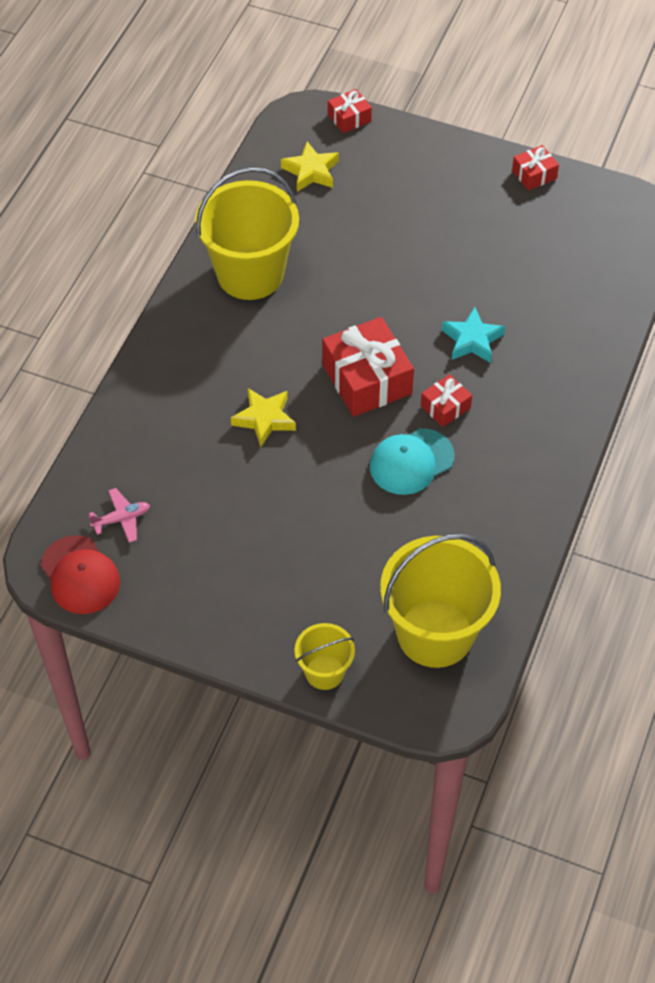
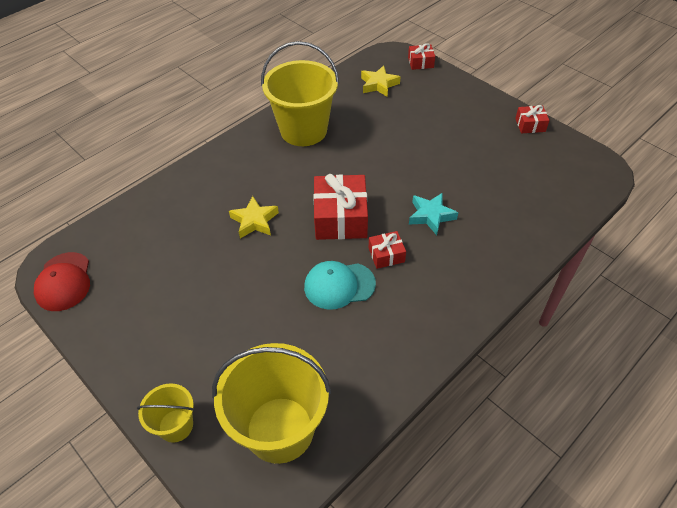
camera: 25 degrees right, 5 degrees down
pink plane [89,488,150,543] -> none

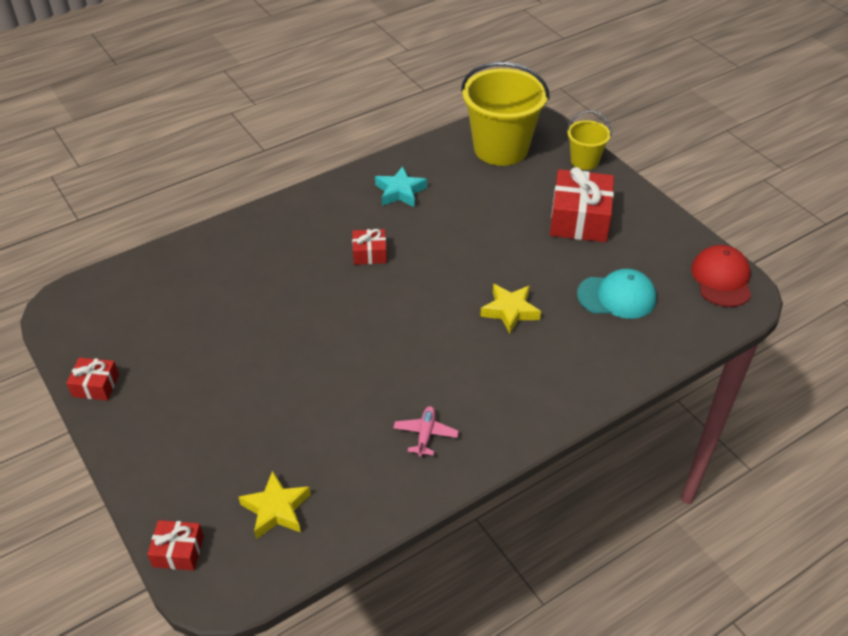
camera: 170 degrees left, 5 degrees down
yellow bucket [261,41,339,146] -> pink plane [393,406,459,457]
turquoise cap [304,261,376,310] -> turquoise cap moved to [577,269,656,319]
red gift [313,174,368,240] -> red gift moved to [550,167,614,242]
turquoise star [409,193,458,235] -> turquoise star moved to [375,166,427,207]

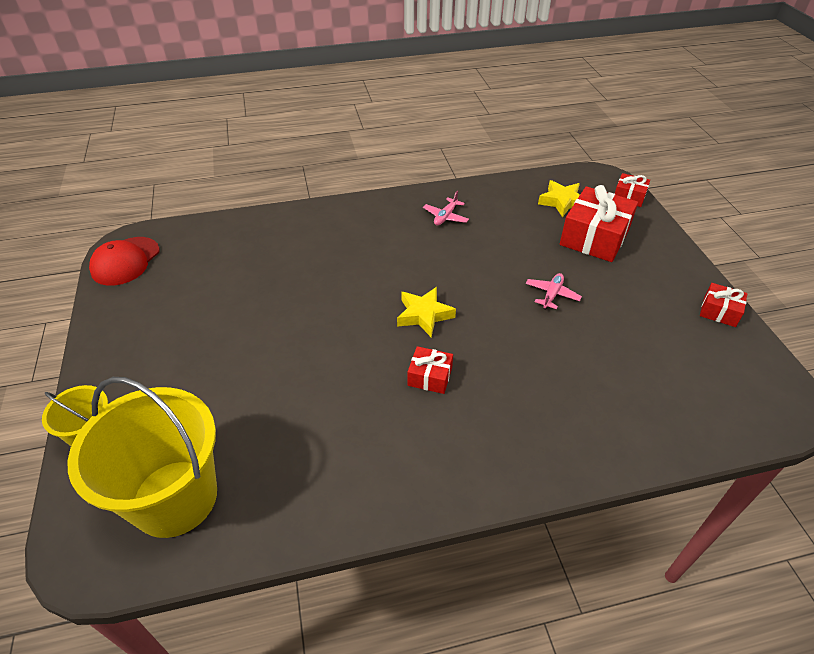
camera: 160 degrees left, 0 degrees up
turquoise star [375,166,427,207] -> none
yellow star [480,284,541,334] -> yellow star moved to [397,287,456,337]
red gift [550,167,614,242] -> red gift moved to [560,185,638,262]
turquoise cap [577,269,656,319] -> none
none -> pink plane [526,273,582,310]

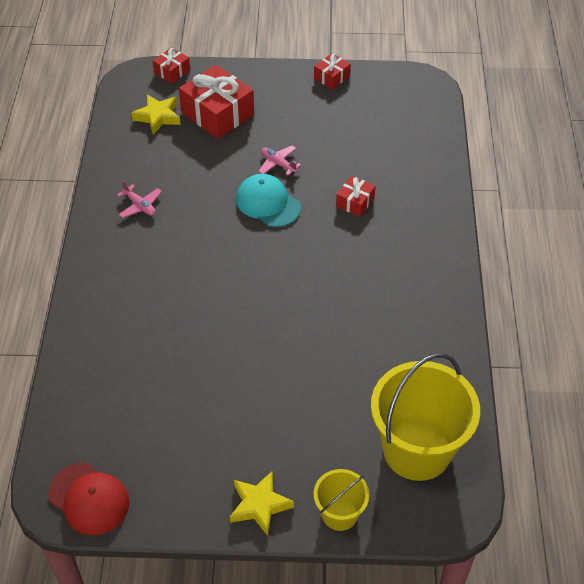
camera: 75 degrees left, 5 degrees up
yellow star [397,287,456,337] -> yellow star moved to [230,471,294,536]
red gift [408,346,453,394] -> red gift moved to [336,176,376,217]
none -> turquoise cap [236,174,301,227]

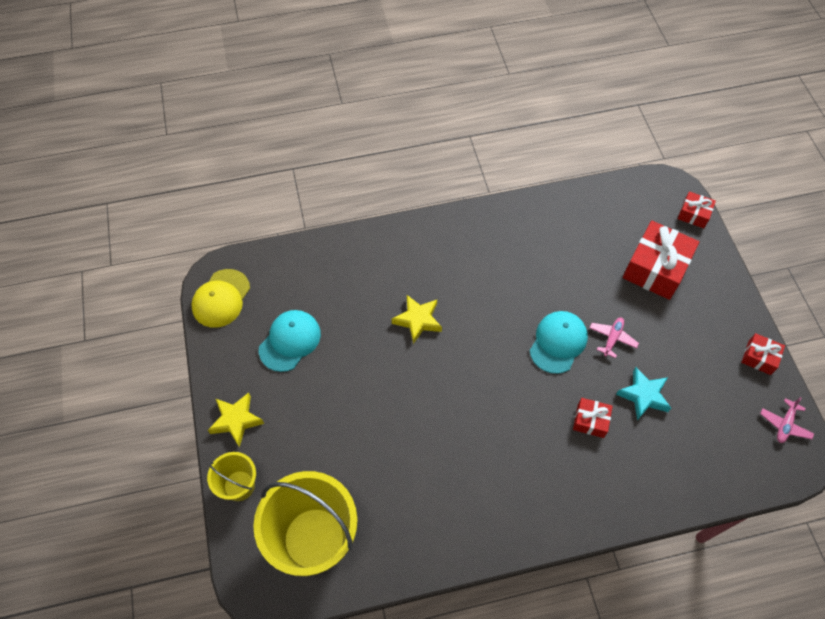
camera: 75 degrees right, 10 degrees up
red cap [48,463,129,535] -> yellow cap [191,269,250,328]
pink plane [117,181,162,218] -> pink plane moved to [760,397,814,443]
yellow star [132,94,181,134] -> yellow star moved to [392,295,442,344]
none -> turquoise cap [259,310,321,372]
none -> turquoise star [616,367,671,420]

